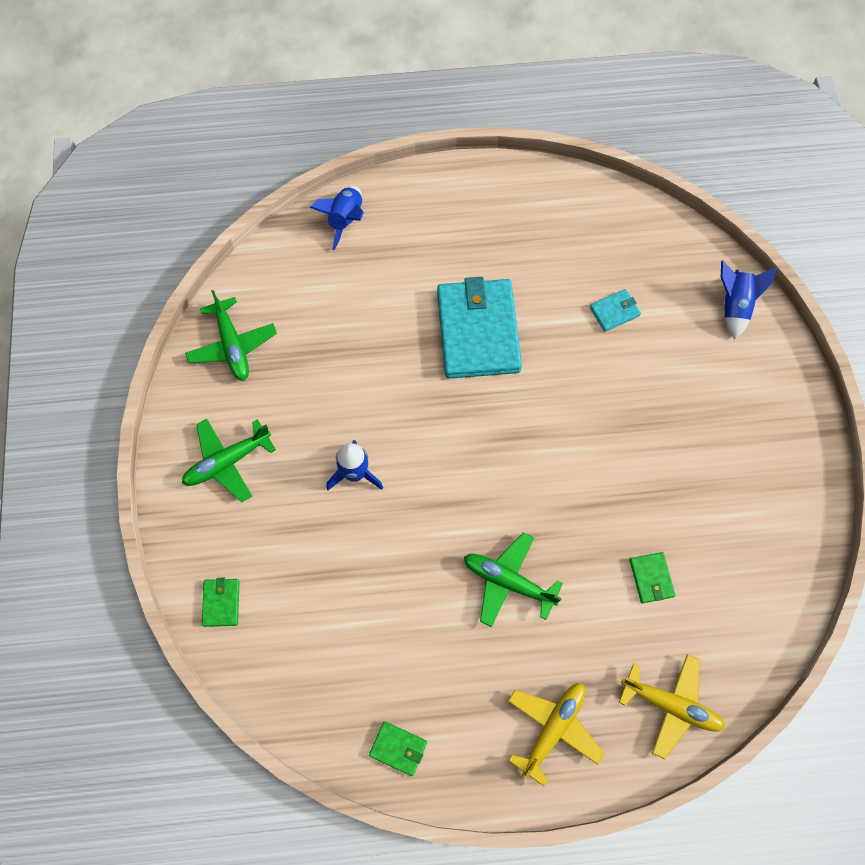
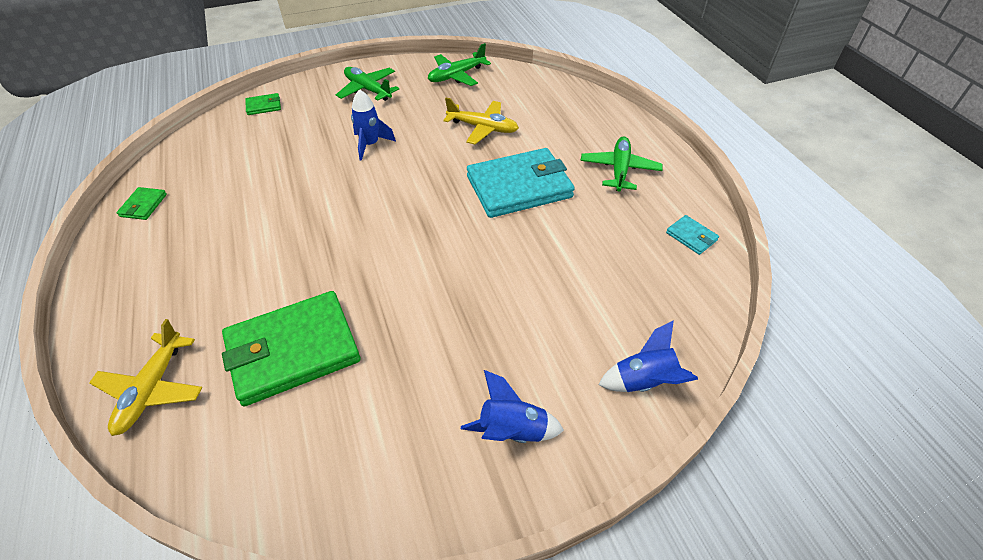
camera: 75 degrees right, 20 degrees down
blue rocket [310,186,364,250] -> blue rocket moved to [461,370,564,443]
green plane [464,532,563,627] -> green plane moved to [581,136,663,192]
yellow plane [508,683,604,787] -> yellow plane moved to [443,98,519,144]
turquoise wallet [590,289,641,332] -> turquoise wallet moved to [666,215,719,255]
green wallet [630,552,676,604] -> green wallet [222,291,360,406], size x2.37

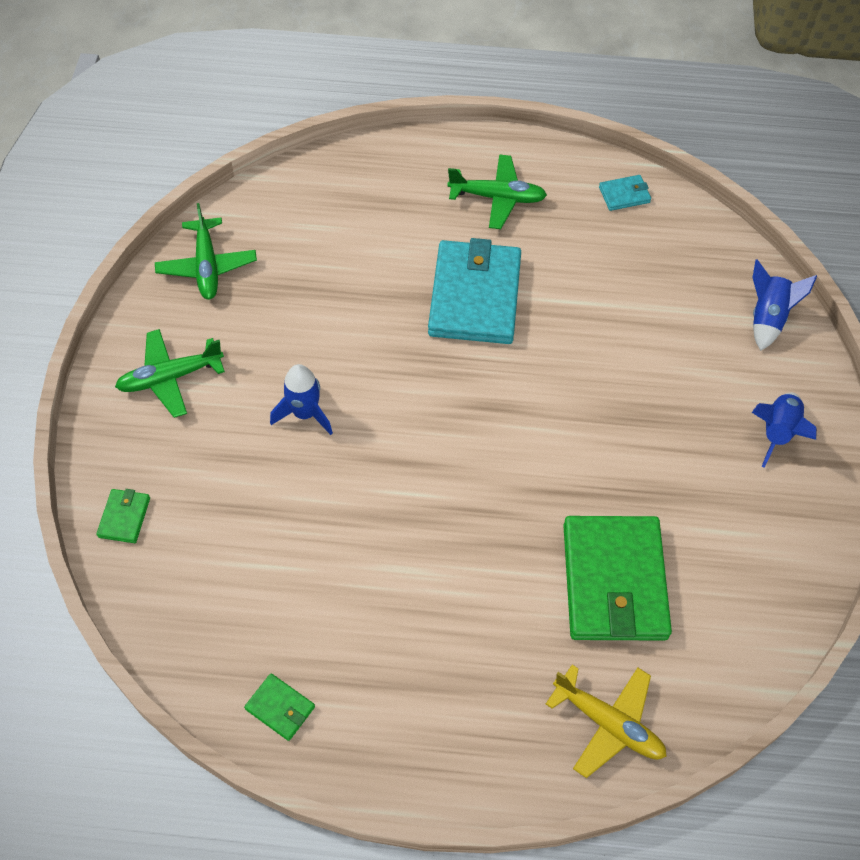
camera: 65 degrees left, 10 degrees up
yellow plane [443,98,519,144] -> none
green plane [581,136,663,192] -> green plane turned 150 degrees clockwise [447,154,547,229]

